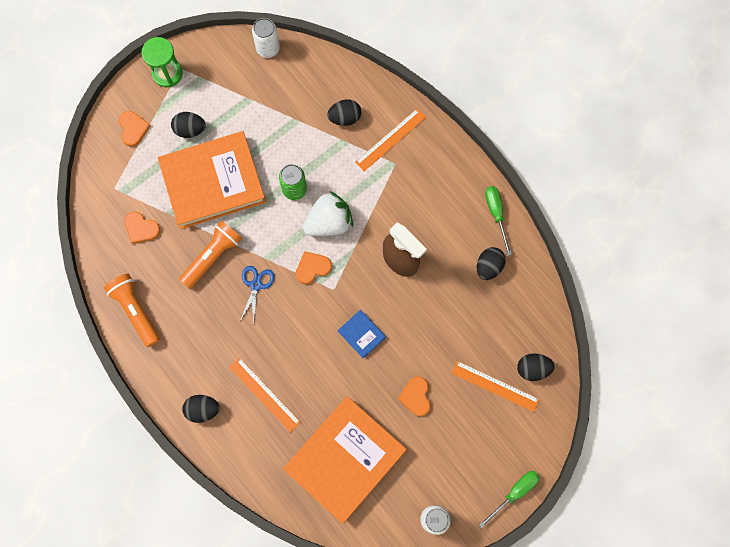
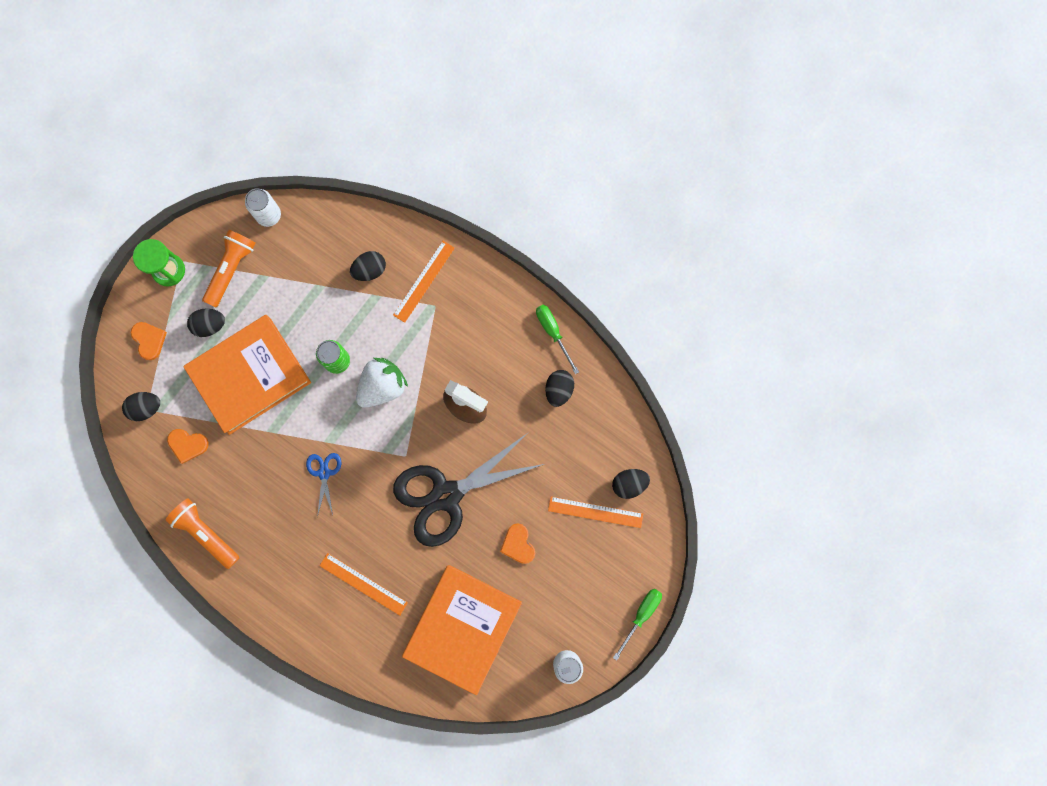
camera: 15 degrees left, 5 degrees up
orange flashlight [179,220,243,289] -> orange flashlight moved to [202,230,255,307]
black egg [182,395,220,423] -> black egg moved to [122,392,160,421]
orange heart [296,251,332,284] -> none
blue book [338,310,386,358] -> black scissors [393,432,544,547]

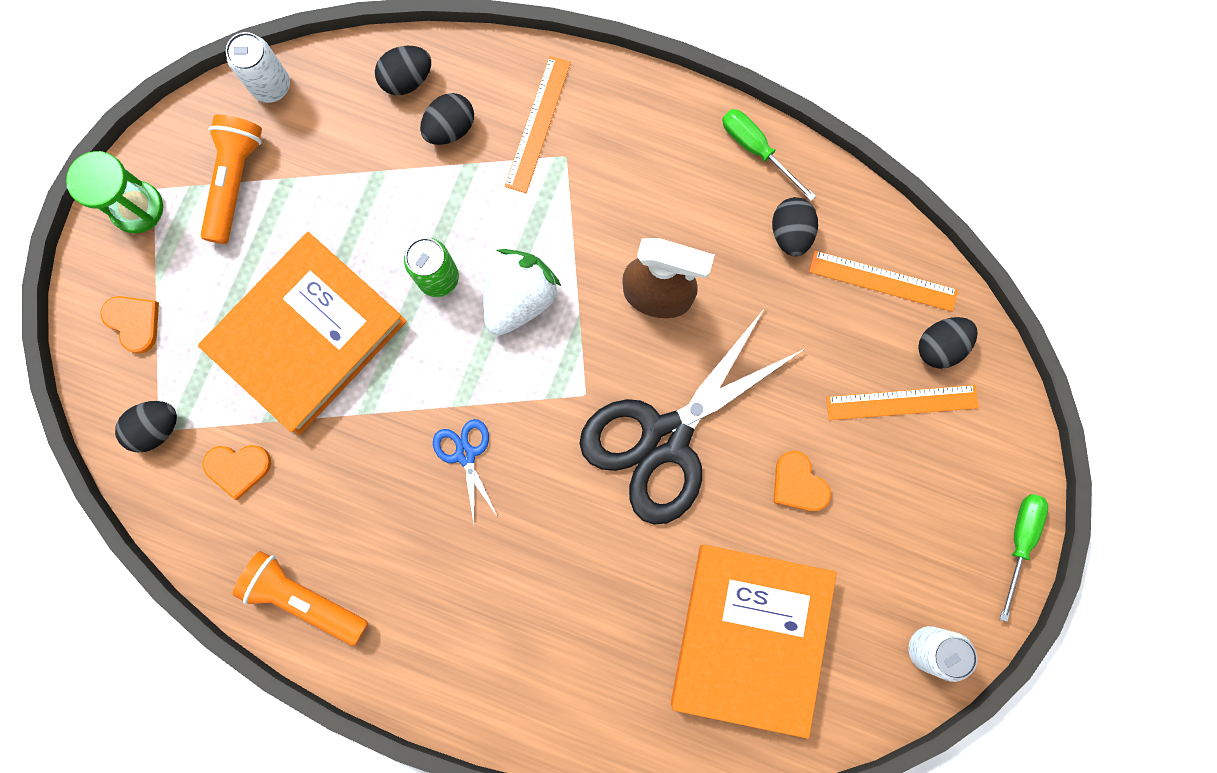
camera: 15 degrees left, 0 degrees up
black egg [187,308,225,337] -> black egg moved to [375,46,431,95]
orange ruler [320,553,408,616] -> orange ruler moved to [809,250,958,312]

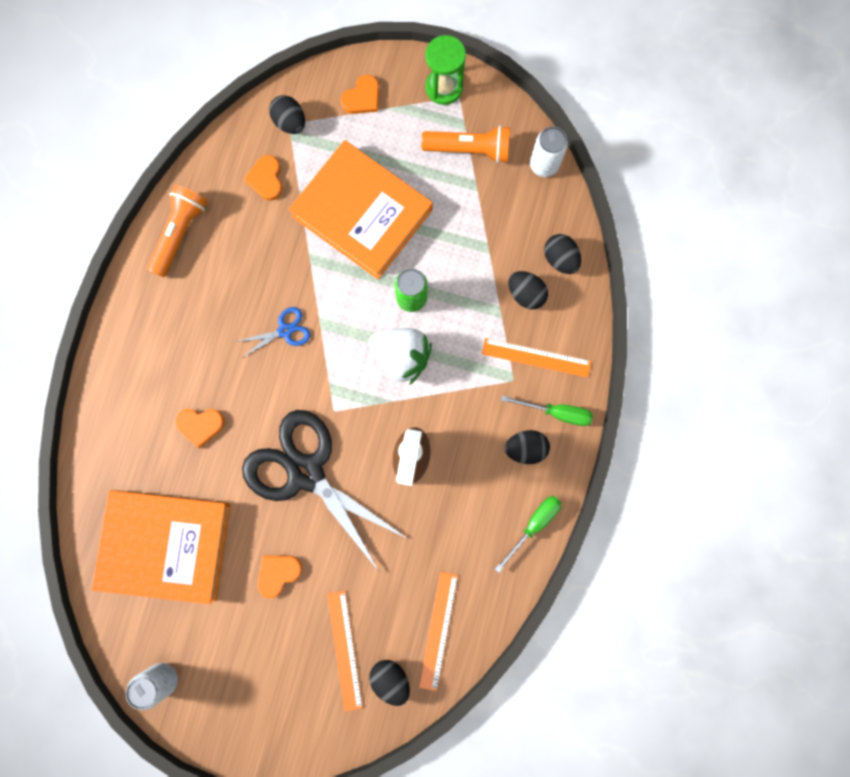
camera: 85 degrees right, 0 degrees up
black egg [772,197,818,257] -> black egg moved to [505,430,550,464]
green screwdriver [1000,494,1048,622] -> green screwdriver moved to [501,395,593,426]
none -> orange heart [175,409,225,448]

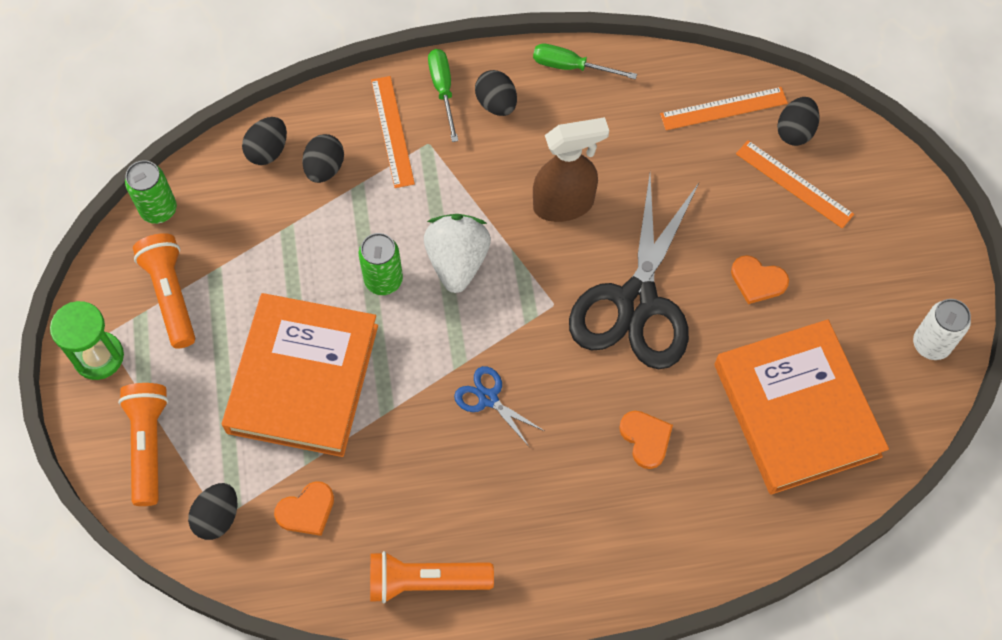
camera: 115 degrees left, 15 degrees down
orange ruler [328,591,363,711] -> orange ruler turned 75 degrees clockwise [736,140,854,228]
orange heart [341,75,379,114] -> orange flashlight [118,383,169,506]
white can [530,126,568,177] -> green can [125,160,177,224]

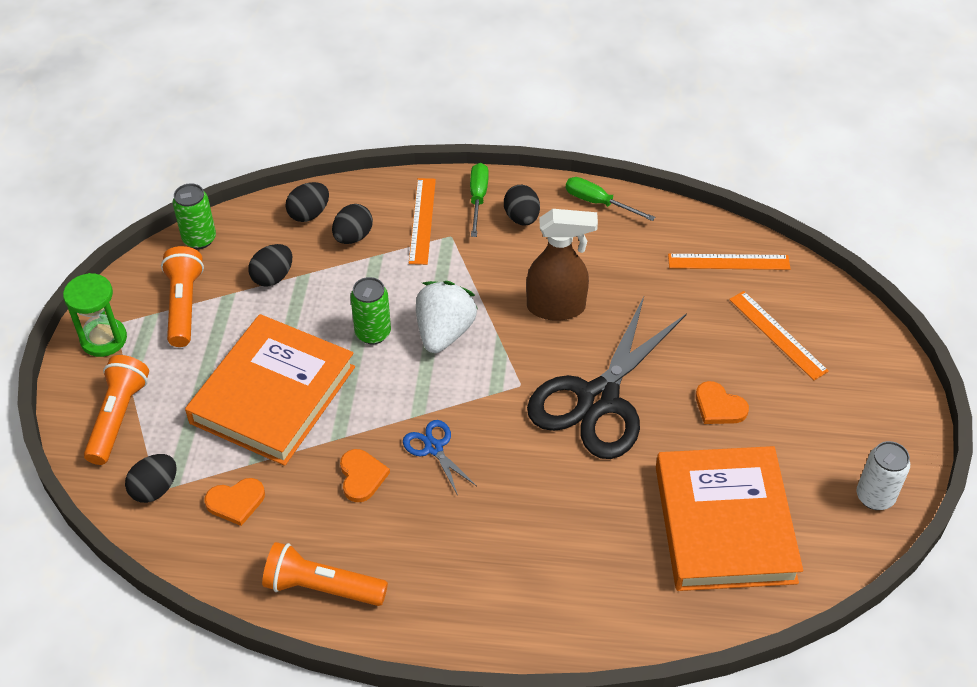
camera: 15 degrees right, 15 degrees down
orange heart [619,411,673,469] -> orange heart moved to [340,449,390,502]
black egg [777,97,819,146] -> black egg moved to [249,244,292,287]

